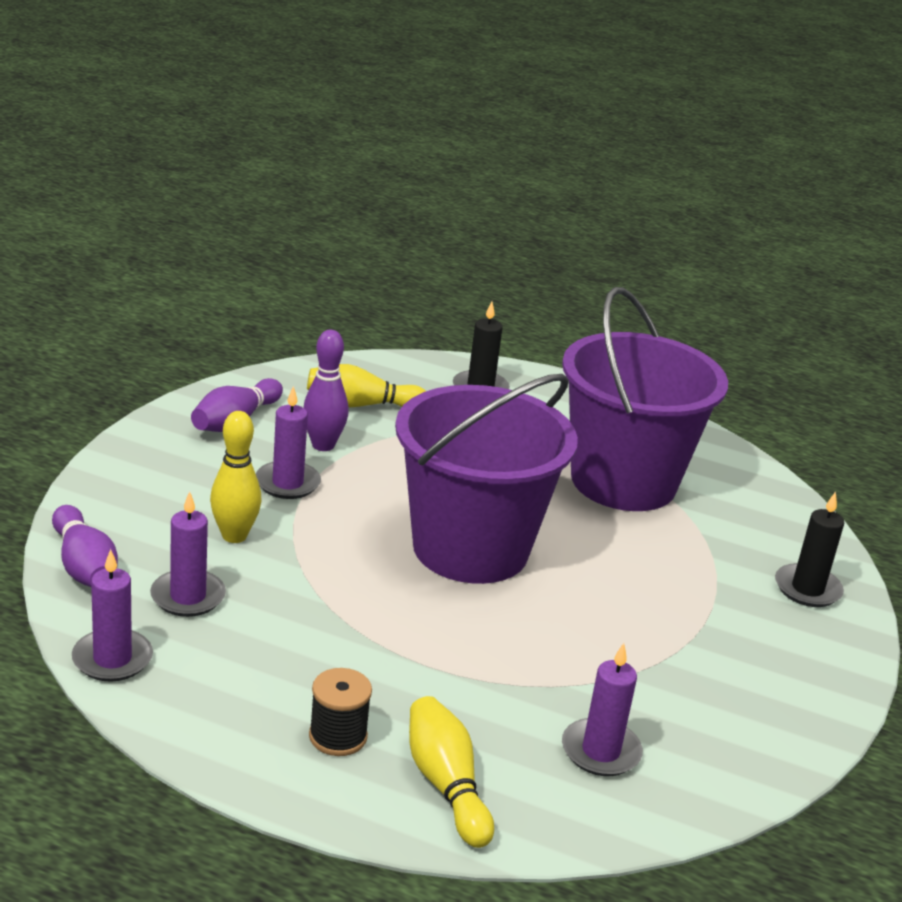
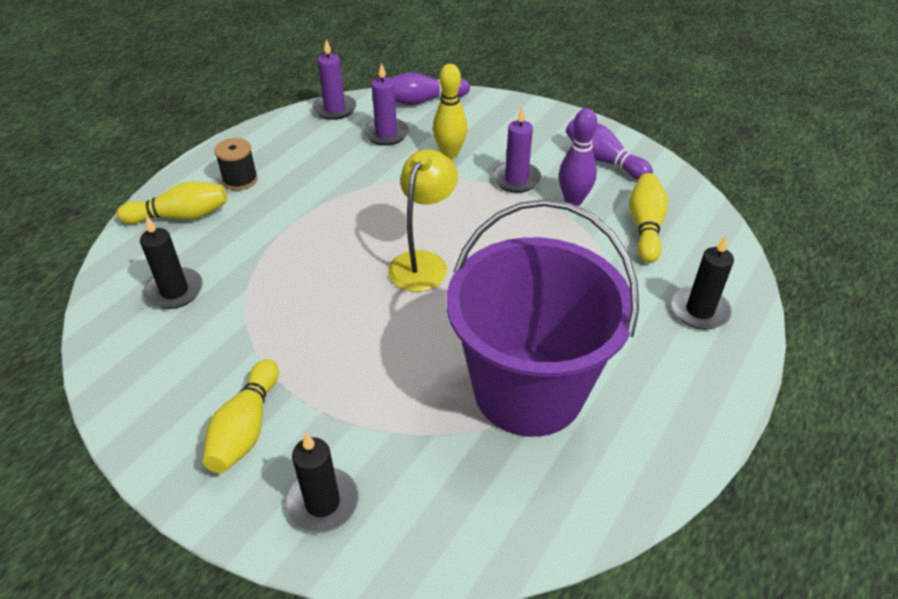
camera: 105 degrees right, 15 degrees up
purple bucket [395,374,578,584] -> yellow lamp [388,149,458,292]
purple candle [562,643,643,776] -> black candle [140,215,203,309]
none -> yellow bowling pin [203,359,279,473]

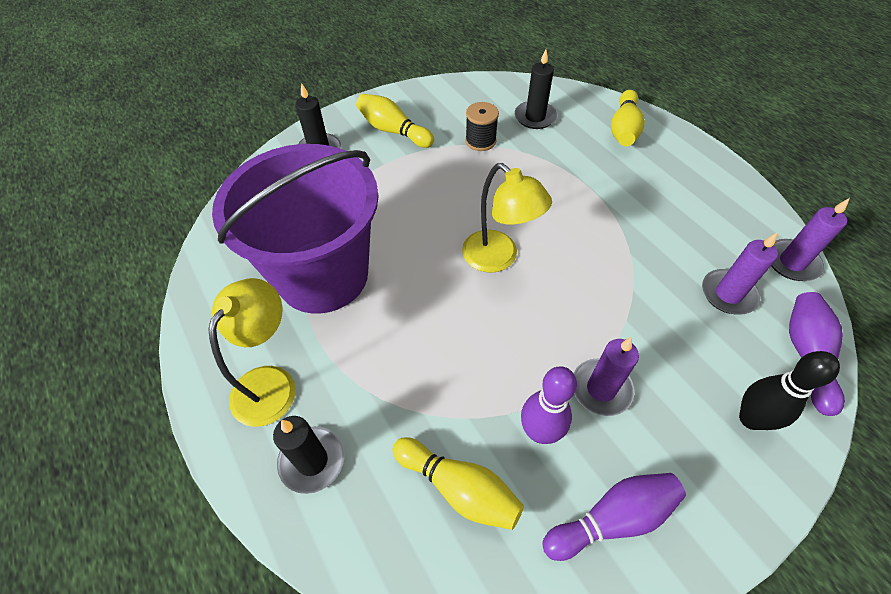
camera: 115 degrees right, 10 degrees up
black spool [214,138,258,190] -> black spool moved to [465,102,499,151]
yellow bowling pin [433,64,468,158] -> none
none -> yellow lamp [208,278,296,427]
none -> black bowling pin [739,351,840,430]

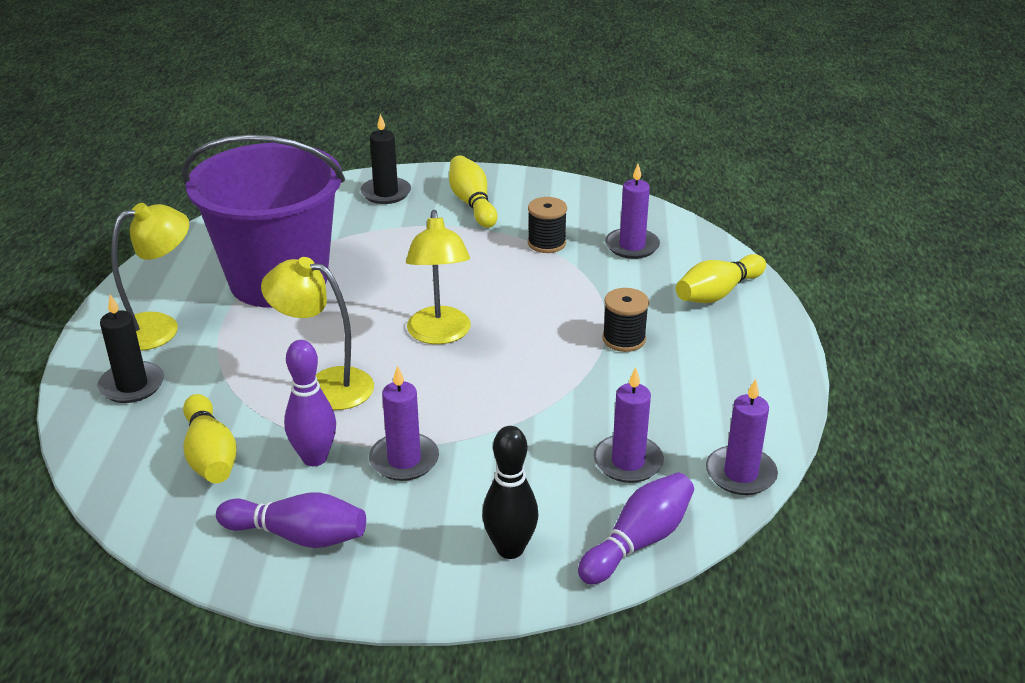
camera: 35 degrees right, 20 degrees down
black candle [515,50,557,129] -> purple candle [605,164,660,259]
none -> yellow lamp [261,257,374,410]
none -> black spool [602,288,649,352]

